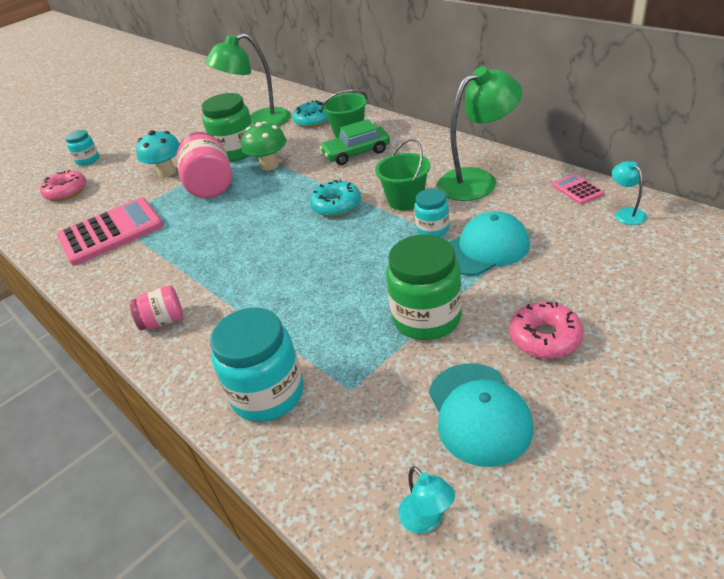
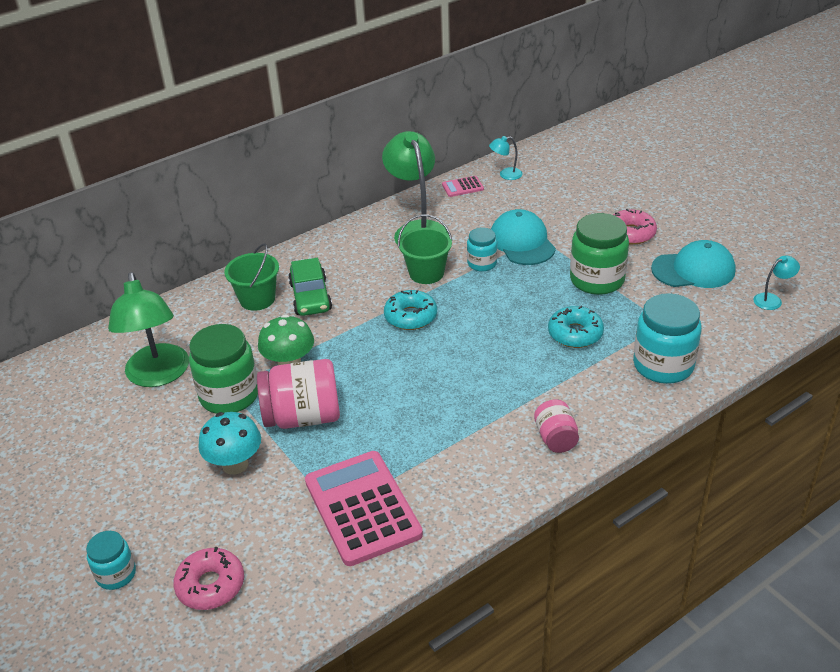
camera: 85 degrees left, 0 degrees up
turquoise donut [292,100,329,128] -> turquoise donut moved to [548,306,604,348]

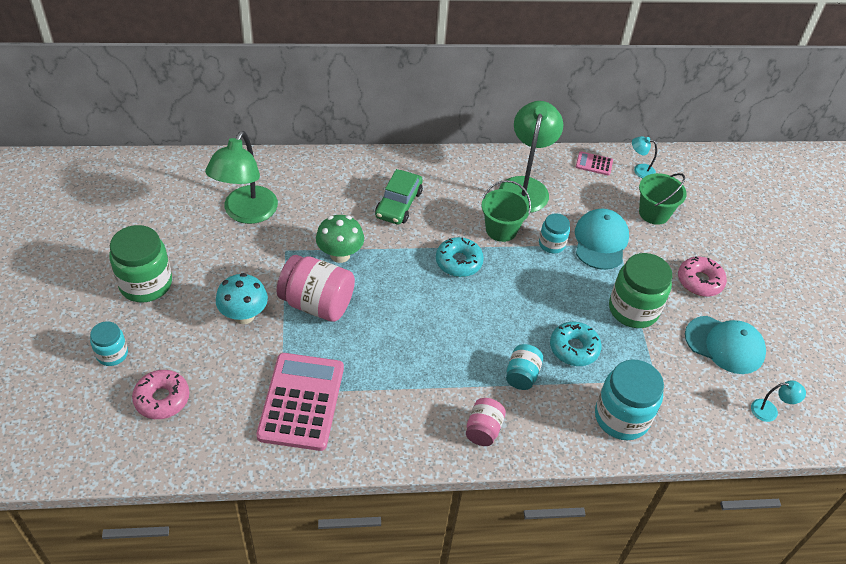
camera: 25 degrees right, 10 degrees up
green jar [189,324,258,414] -> green jar moved to [109,225,172,303]
green bucket [224,243,279,311] -> green bucket moved to [639,173,687,225]
none -> turquoise jar [506,344,543,390]

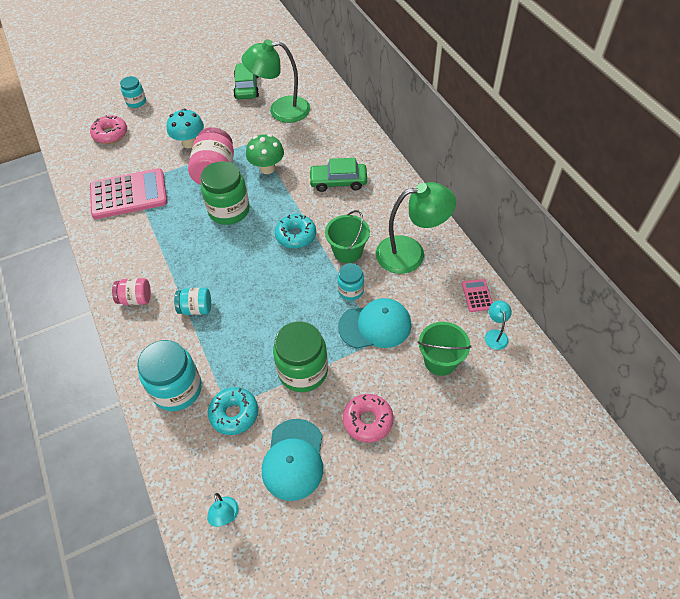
camera: 75 degrees right, 5 degrees up
green jar [109,225,172,303] -> green jar moved to [201,161,250,225]
turquoise donut [550,322,602,366] -> turquoise donut moved to [208,387,258,435]
none -> green car [233,63,259,99]

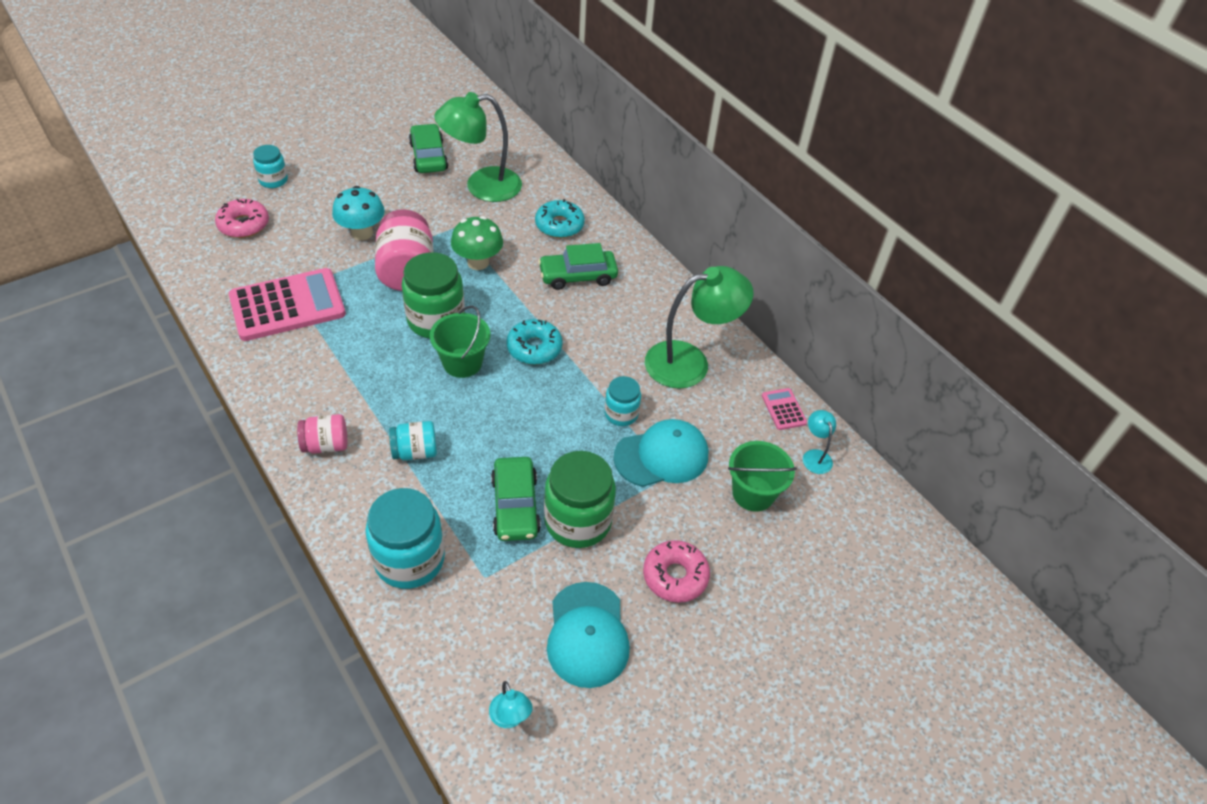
camera: 15 degrees left, 5 degrees down
turquoise donut [208,387,258,435] -> turquoise donut moved to [535,199,585,238]
green bucket [325,210,370,263] -> green bucket moved to [430,305,490,378]
none -> green car [491,457,541,541]

